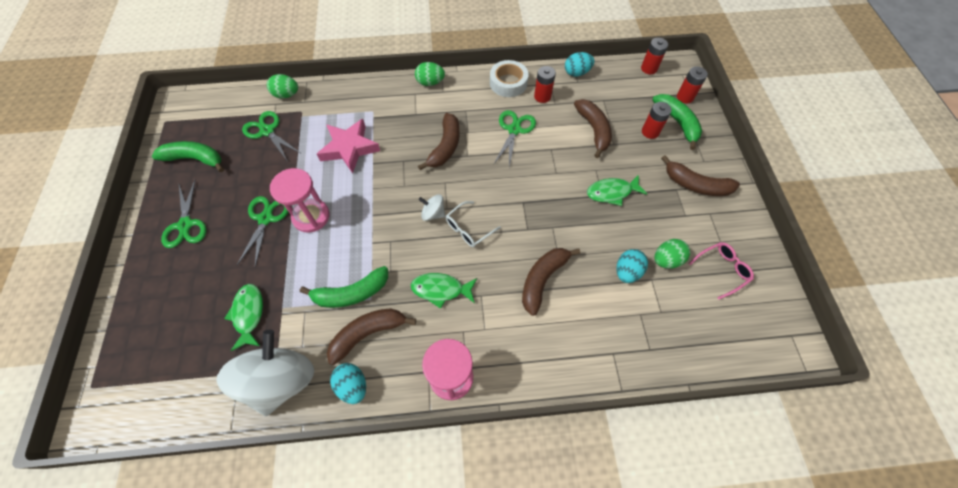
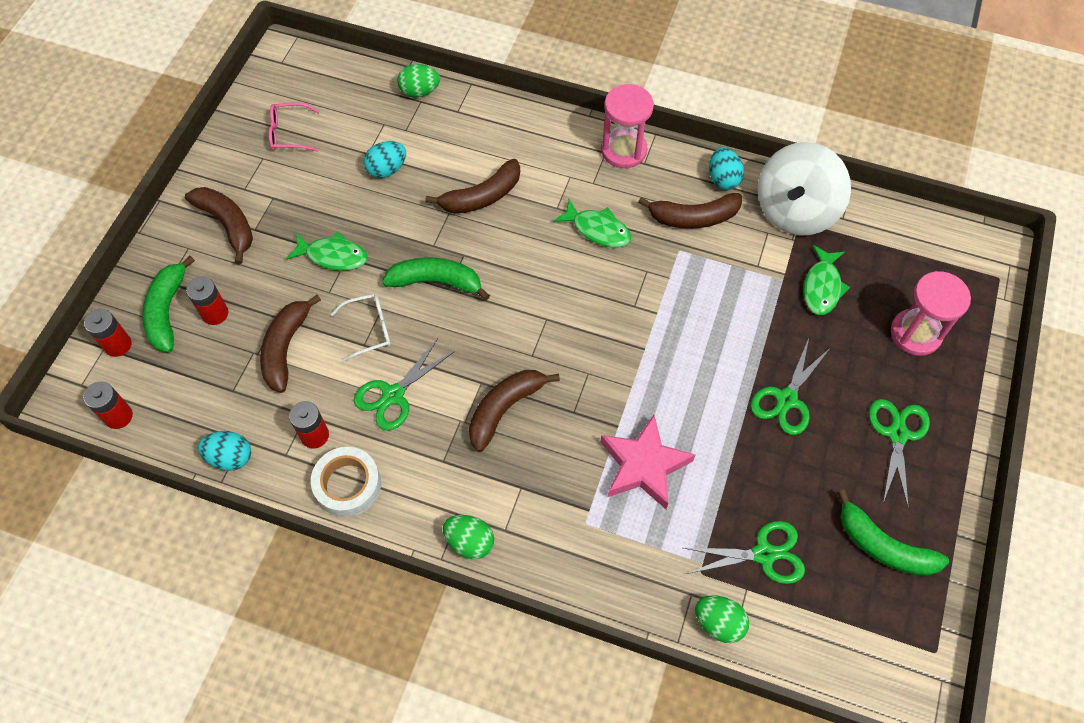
camera: 155 degrees left, 0 degrees up
green scissors [242,111,300,162] -> green scissors turned 75 degrees counterclockwise [684,521,805,584]
pink hourglass [270,168,329,233] -> pink hourglass moved to [891,271,971,356]
green banana [300,266,388,308] -> green banana moved to [382,257,490,301]
white spinning top [419,194,445,221] -> none
white glasses [446,201,501,247] -> white glasses moved to [331,294,391,362]
green egg [654,239,690,269] -> green egg moved to [397,64,440,97]

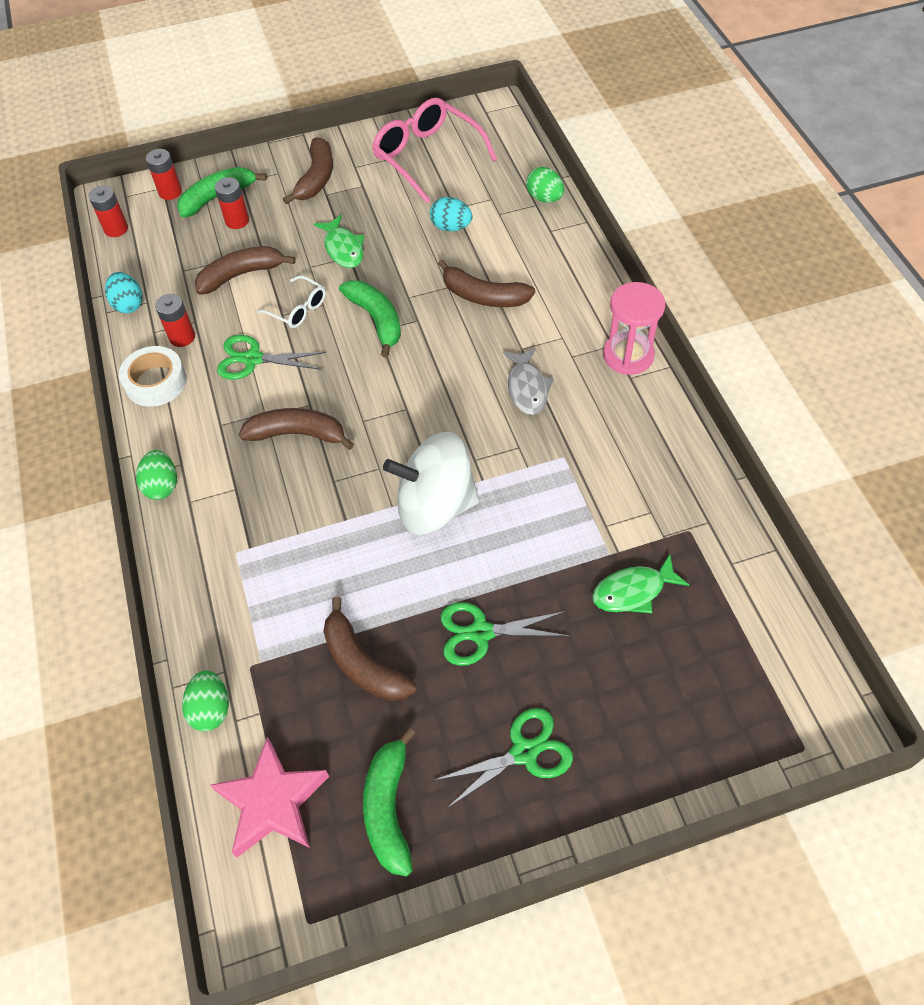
camera: 55 degrees right, 5 degrees down
pink glasses [269,102,320,151] -> pink glasses [372,98,497,203], size x1.91
green fish [553,199,631,247] -> grey fish [503,348,554,415]
pink star [600,415,695,509] -> pink star moved to [210,737,329,857]
brown banana [638,193,742,229] -> brown banana moved to [323,597,416,701]
green scissors [684,521,805,584] -> none
turquoise egg [709,147,744,190] -> none
white spinning top [758,142,851,236] -> white spinning top moved to [383,432,479,535]
pink hourglass [891,271,971,356] -> none

